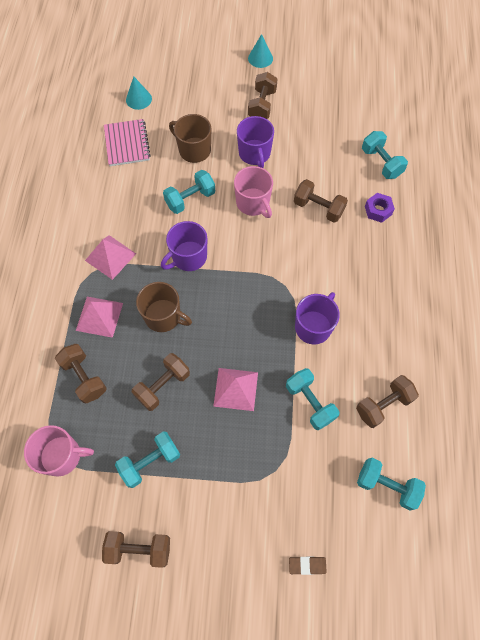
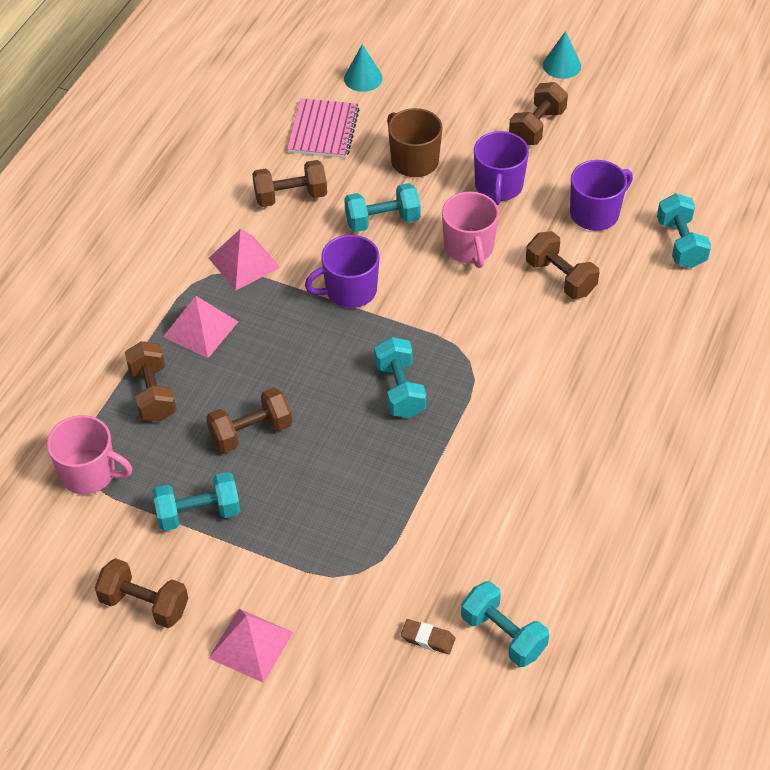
camera: 20 degrees right, 15 degrees down
brown mug [136,282,192,332] -> none
pink pyramid [213,368,258,411] -> pink pyramid moved to [209,609,293,683]
turquoise dumbbell [286,368,340,430] -> turquoise dumbbell moved to [374,337,426,418]
brown eraser [289,557,327,575] -> brown eraser moved to [401,619,455,654]
purple mug [295,292,340,344] -> purple mug moved to [570,160,633,231]
brown dumbbell [356,375,419,428] -> brown dumbbell moved to [252,160,327,207]
purple nut [365,193,395,223] -> none

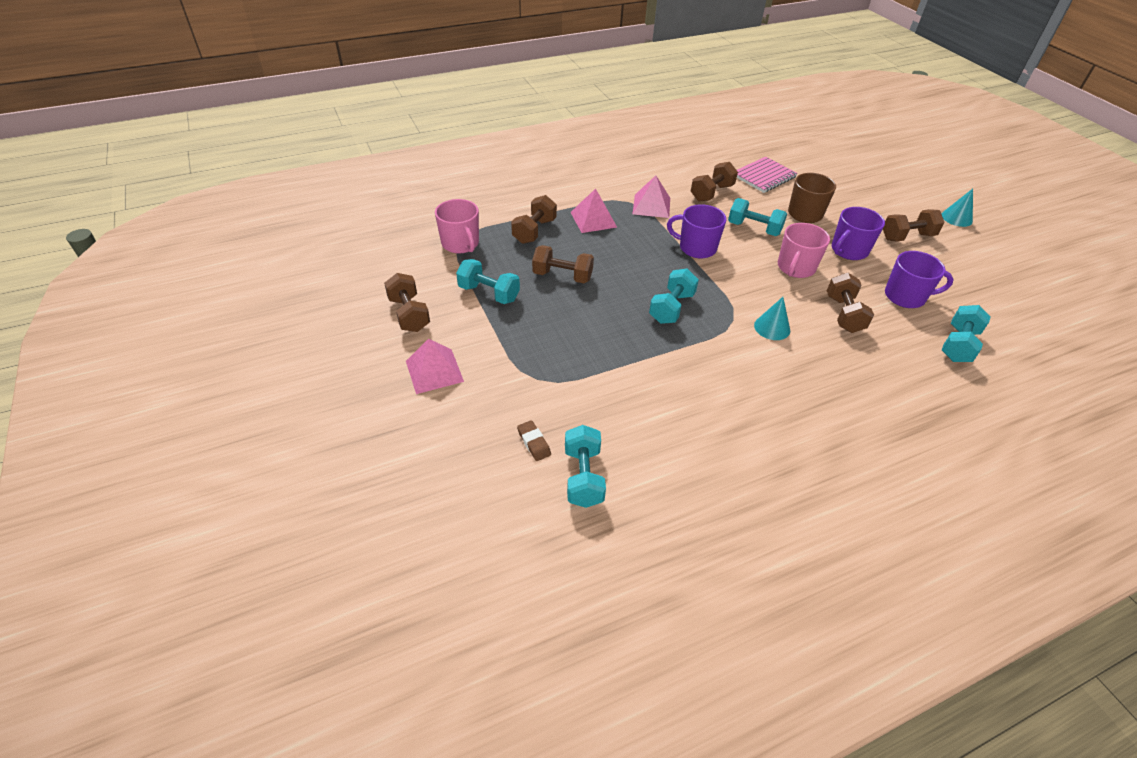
camera: 40 degrees right, 5 degrees down
brown dumbbell [252,160,327,207] -> brown dumbbell turned 75 degrees counterclockwise [691,162,738,201]
turquoise cone [344,44,383,92] -> turquoise cone moved to [754,297,790,340]

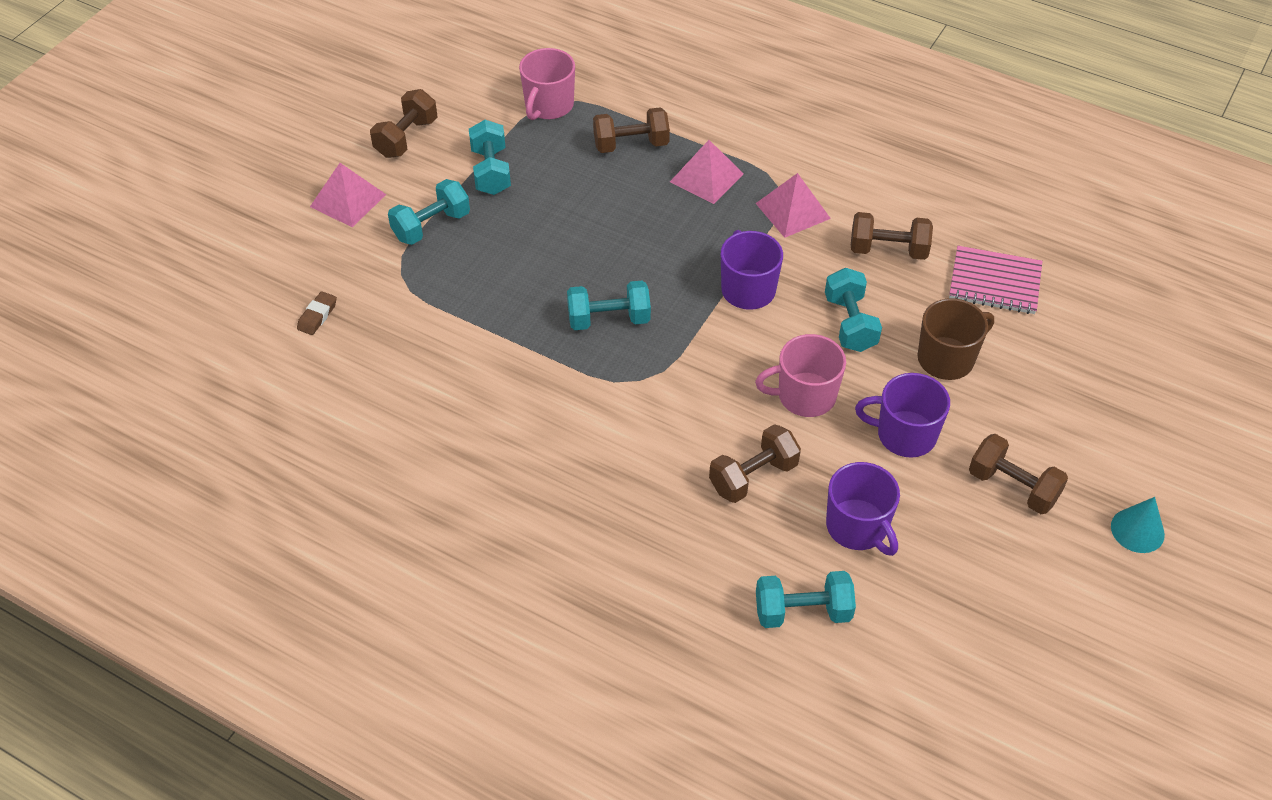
camera: 55 degrees right, 5 degrees up
brown dumbbell [532,245,594,283] -> none
turquoise dumbbell [565,425,606,508] -> turquoise dumbbell moved to [388,179,470,245]
turquoise cone [754,297,790,340] -> none

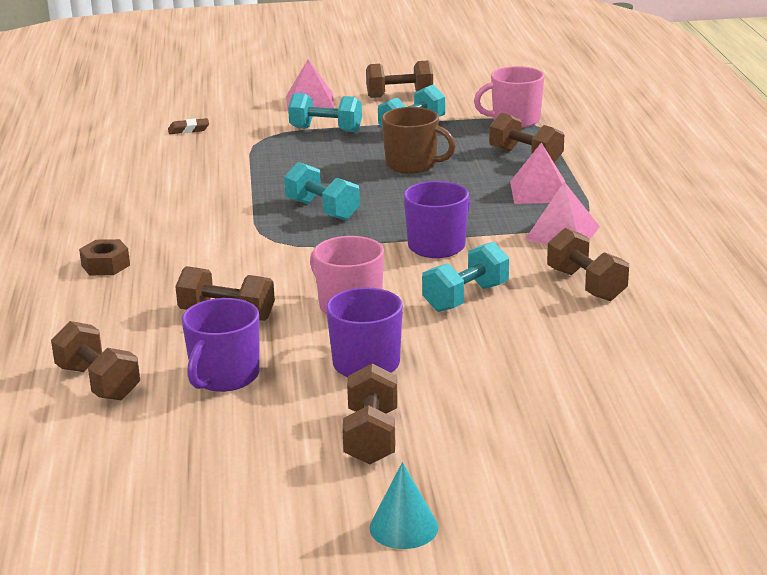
camera: 55 degrees right, 25 degrees down
turquoise dumbbell [756,571,856,628] -> brown dumbbell [51,321,140,401]
brown mug [917,298,994,380] -> brown mug moved to [382,107,456,174]
pink notebook [949,246,1042,314] -> none
none -> brown nut [79,239,130,275]

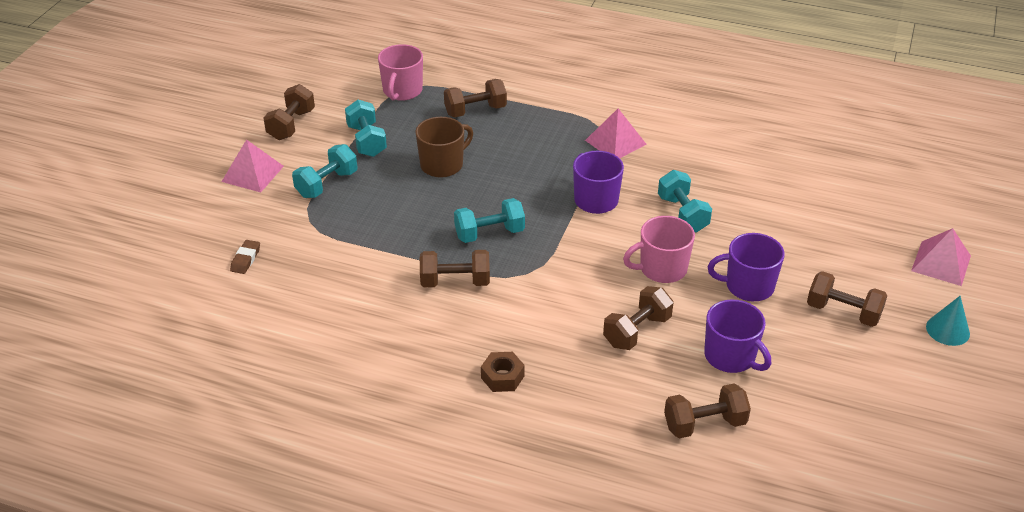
camera: 65 degrees left, 15 degrees up
pink pyramid [510,143,565,204] -> pink pyramid moved to [911,228,971,286]
brown dumbbell [547,228,629,301] -> brown dumbbell moved to [420,250,490,287]

